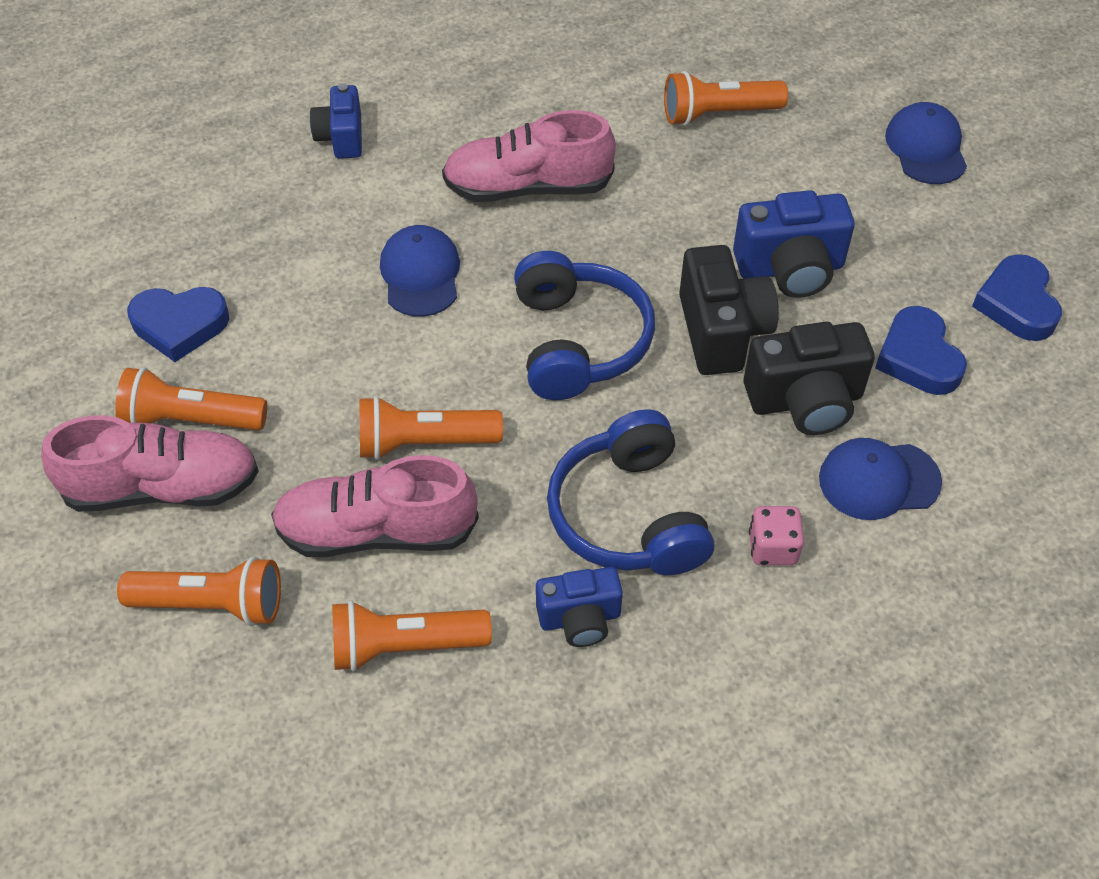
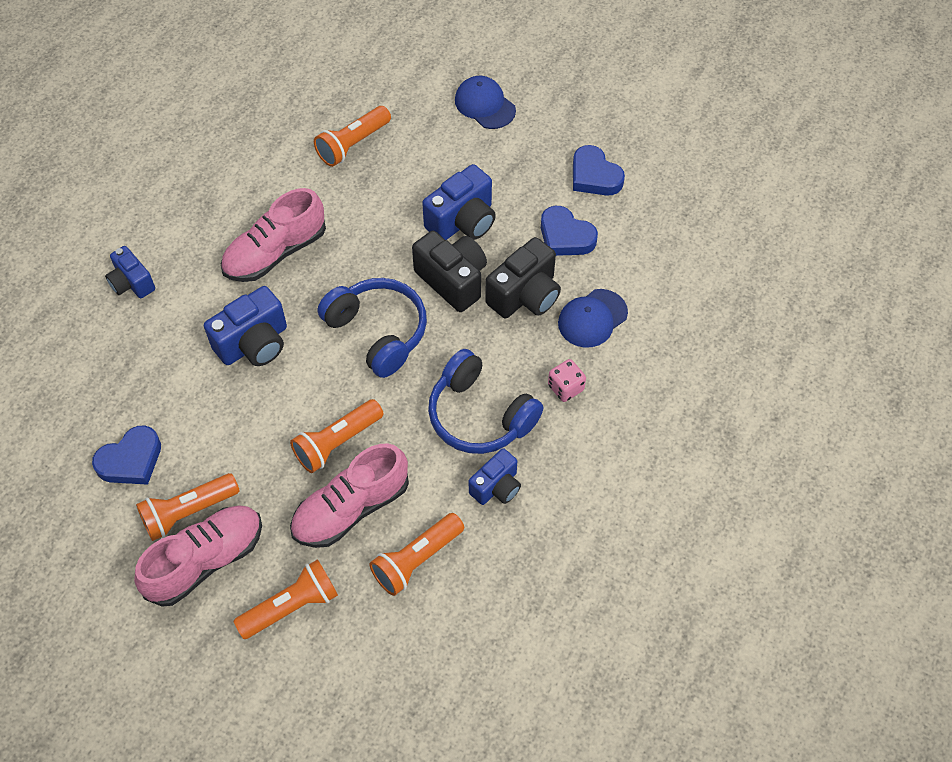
camera: 35 degrees left, 5 degrees up
blue cap [380,225,460,317] -> blue camera [204,286,287,366]

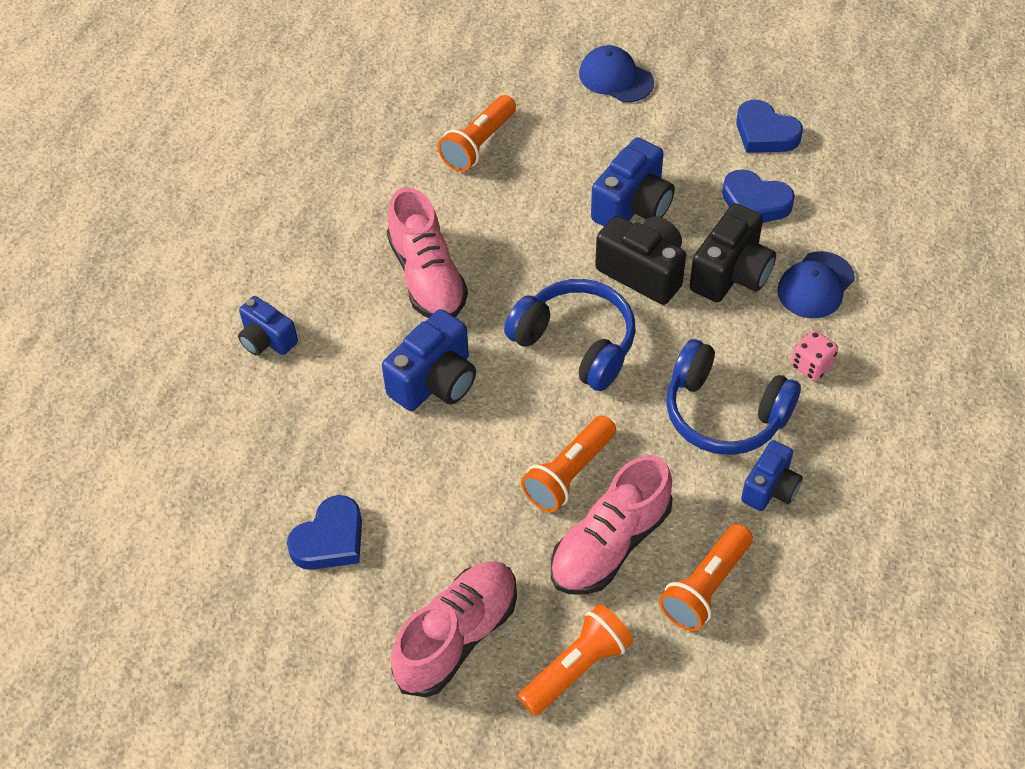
camera: 10 degrees left, 5 degrees down
orange flashlight [136,473,240,541] -> none
pink shoe [221,188,326,282] -> pink shoe turned 60 degrees counterclockwise [387,187,468,318]

